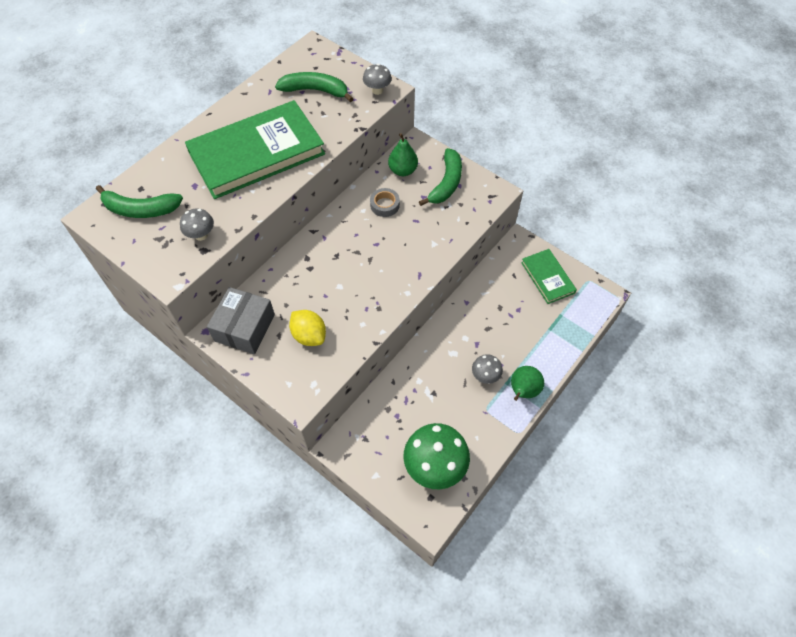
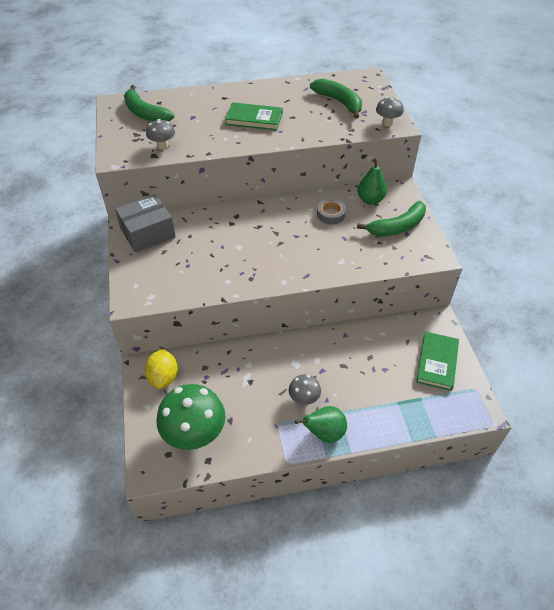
camera: 40 degrees right, 10 degrees down
green book [185,100,325,199] -> green book [225,102,283,131], size x0.50
yellow lemon [289,310,326,346] -> yellow lemon moved to [144,349,178,389]

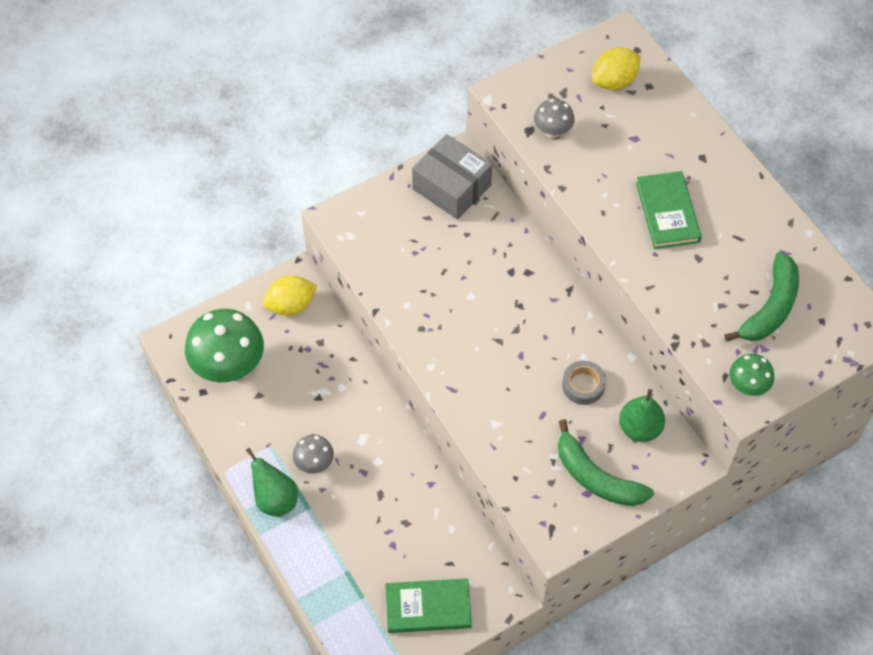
camera: 70 degrees right, 10 degrees up
green banana [124,85,174,122] -> yellow lemon [592,47,641,90]
grey mushroom [376,97,404,126] -> green mushroom [729,354,774,396]

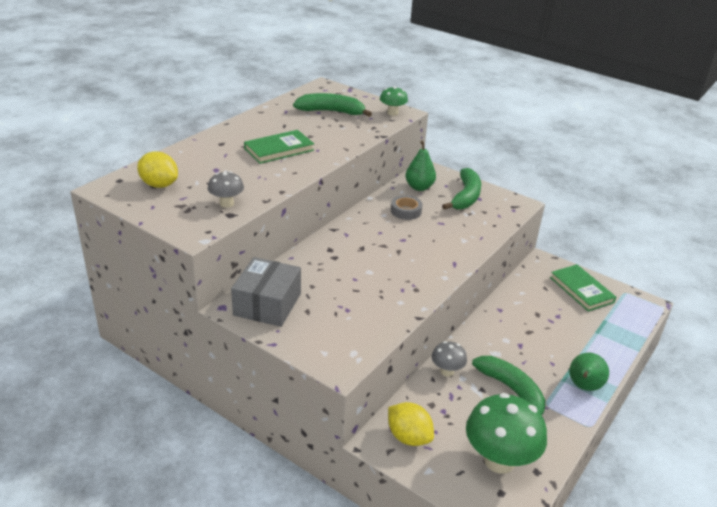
camera: 115 degrees left, 25 degrees down
grey mushroom [293,434,334,474] -> grey mushroom moved to [432,341,467,377]
none -> green banana [472,356,545,415]

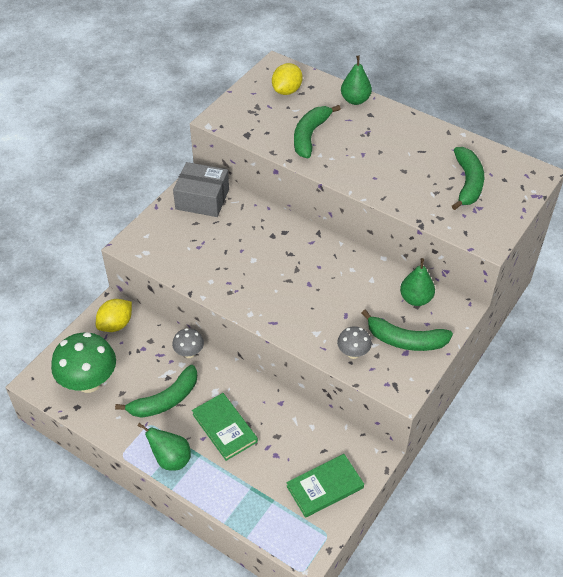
camera: 90 degrees right, 15 degrees up
grey mushroom [208,171,244,208] -> grey mushroom moved to [337,326,372,359]
green book [244,130,314,164] -> green book moved to [192,393,258,461]
green mushroom [380,86,408,116] -> none
grey tape [391,195,422,220] -> none
none -> green banana [294,105,341,158]
none -> green pear [341,56,372,105]

